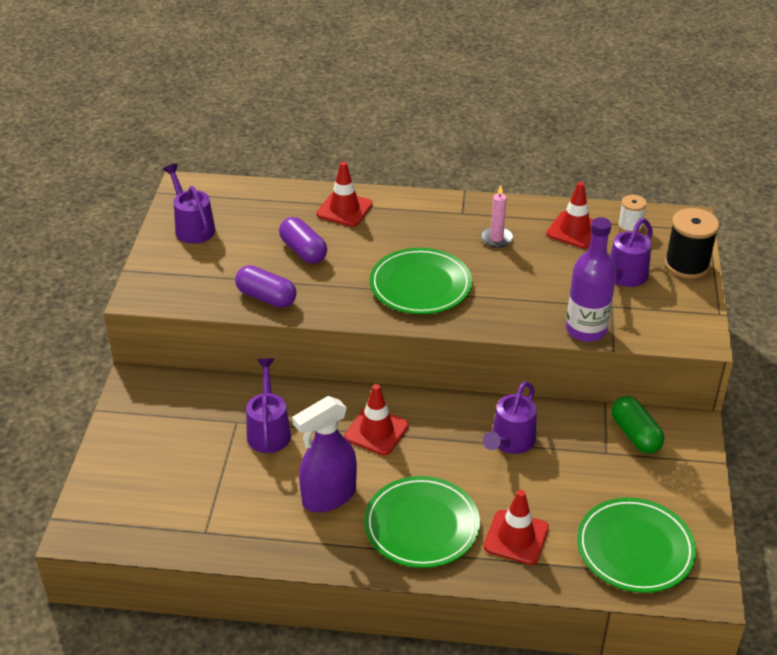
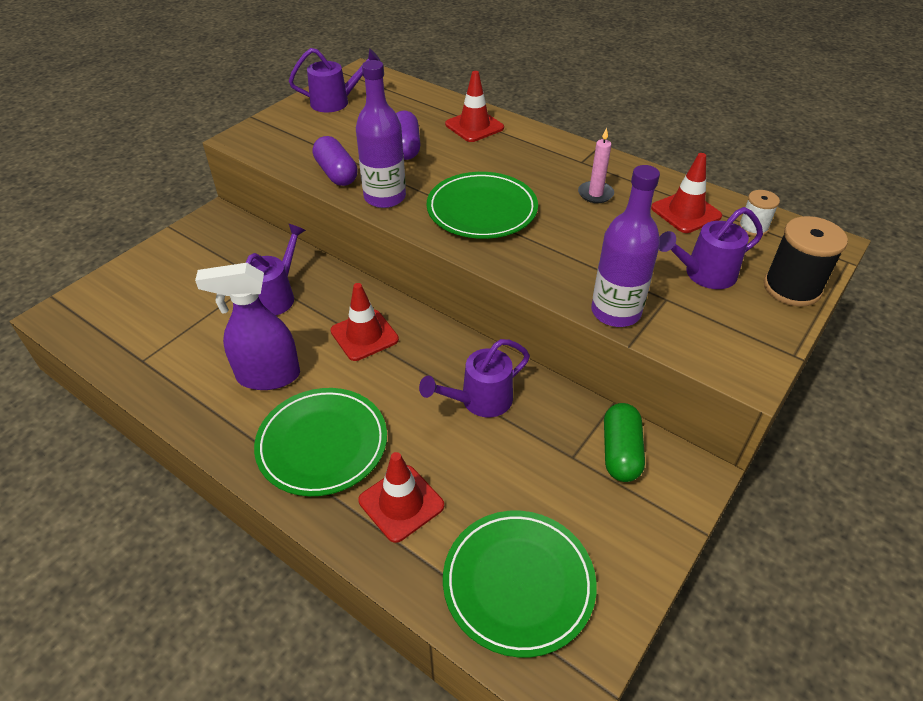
camera: 30 degrees right, 5 degrees up
purple watering can [163,164,216,244] -> purple watering can turned 75 degrees clockwise [289,48,380,113]
none -> purple bottle [356,60,406,208]

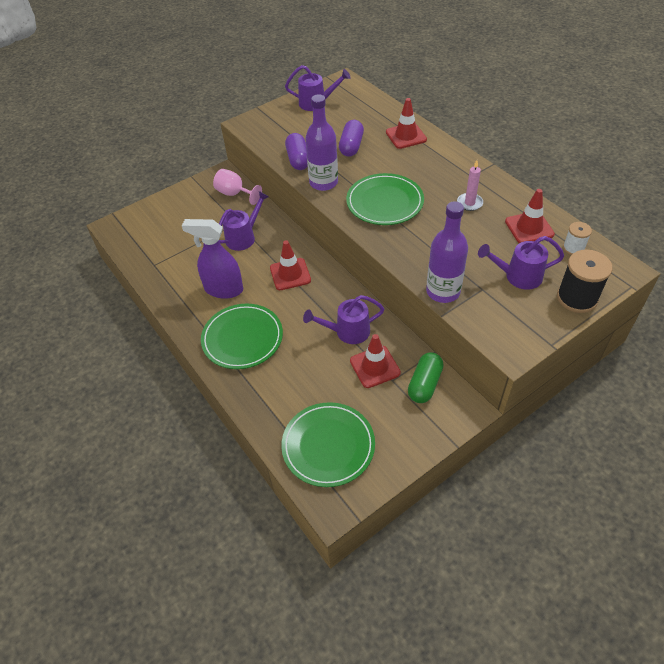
camera: 20 degrees right, 5 degrees up
red traffic cone [358,452,444,543] -> red traffic cone moved to [350,334,401,388]
none -> pink goblet [213,169,262,205]

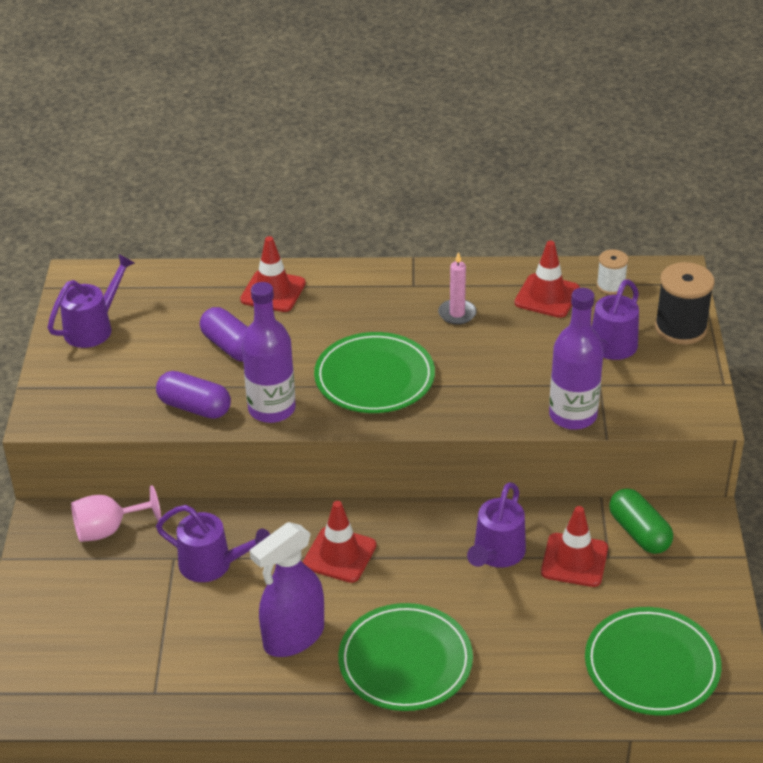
camera: 55 degrees left, 10 degrees down
purple watering can [219,191,269,251] -> purple watering can turned 120 degrees clockwise [156,505,270,582]

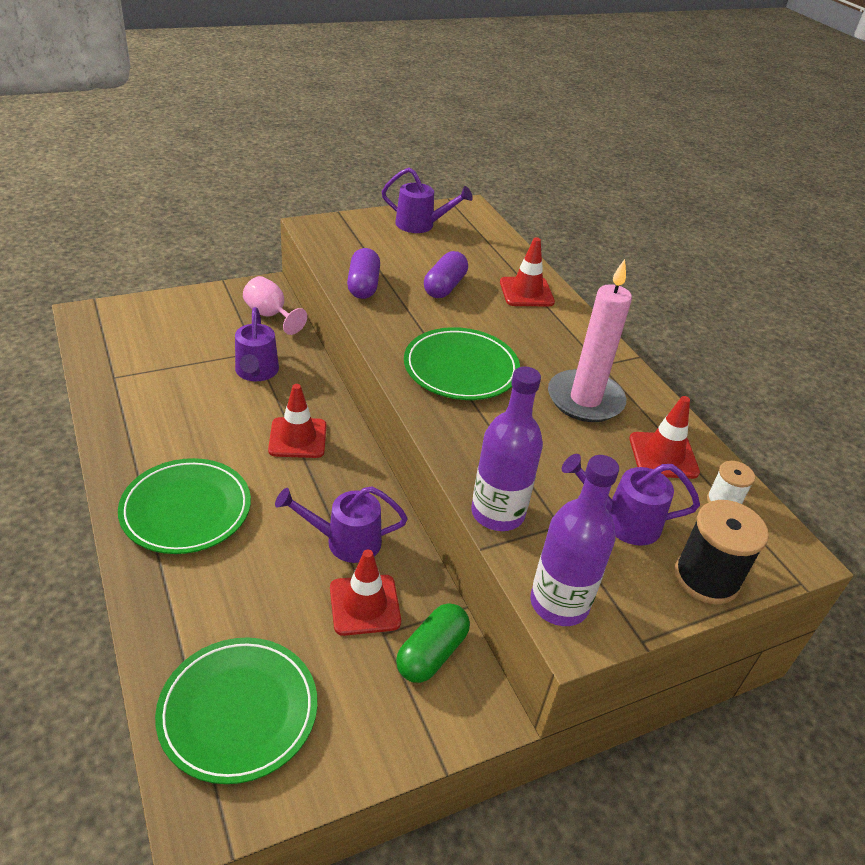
camera: 60 degrees right, 0 degrees up
purple bottle [242,282,296,423] -> purple bottle moved to [530,455,619,626]
purple spray bottle [250,522,324,657] -> none
pink candle [438,252,477,325] -> pink candle [548,259,632,422], size x1.98

